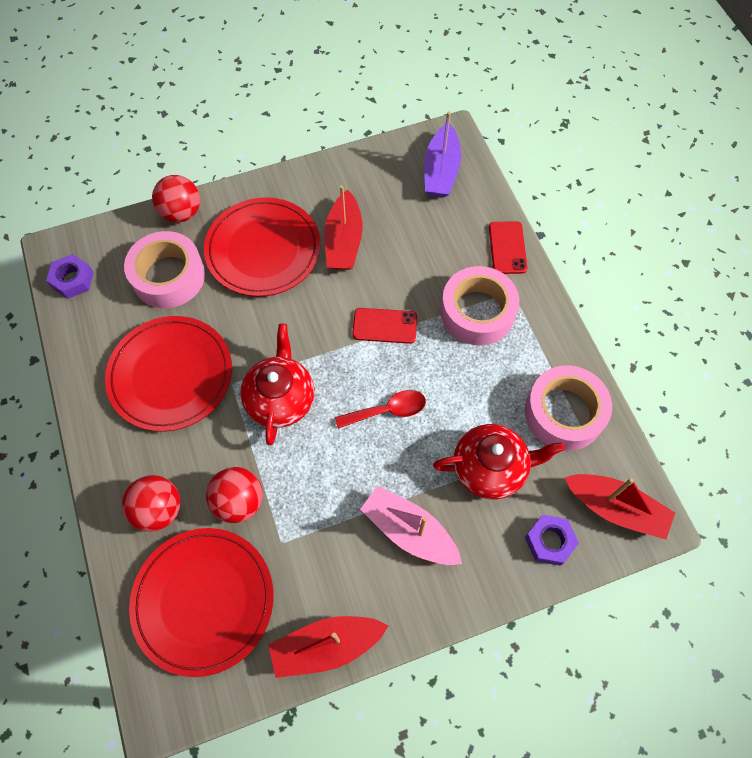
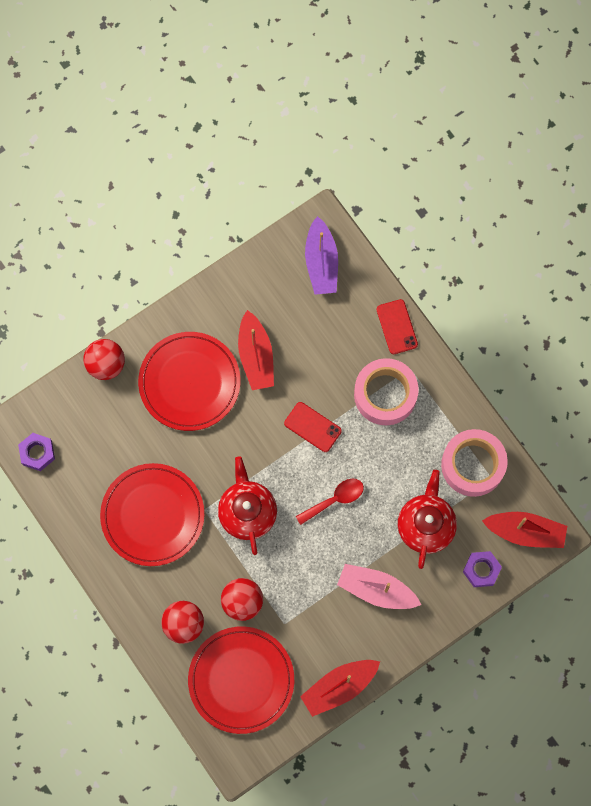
camera: 15 degrees left, 10 degrees up
pink tape [124,231,205,308] -> none
red phone [352,308,417,344] -> red phone turned 45 degrees clockwise [284,402,342,452]
red teapot [433,424,565,500] -> red teapot turned 60 degrees counterclockwise [398,470,457,569]

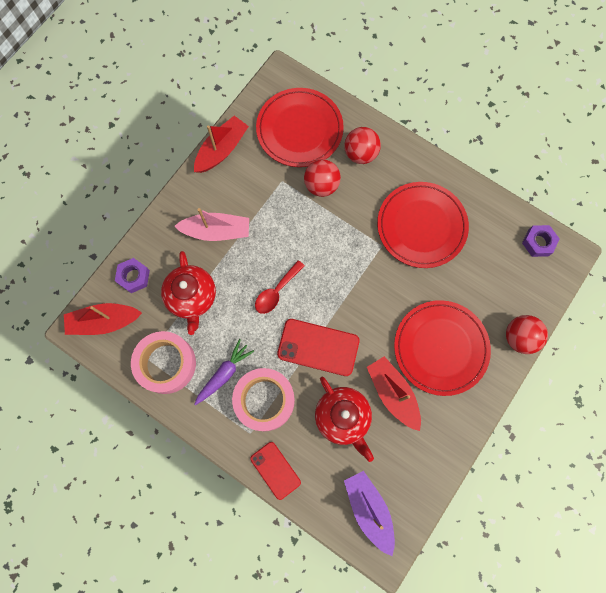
camera: 160 degrees right, 0 degrees up
red teapot [218,456,277,555] -> red teapot moved to [315,377,374,462]
red phone [284,402,342,452] -> red phone [277,319,360,376], size x1.55
none -> purple carrot [195,339,254,405]

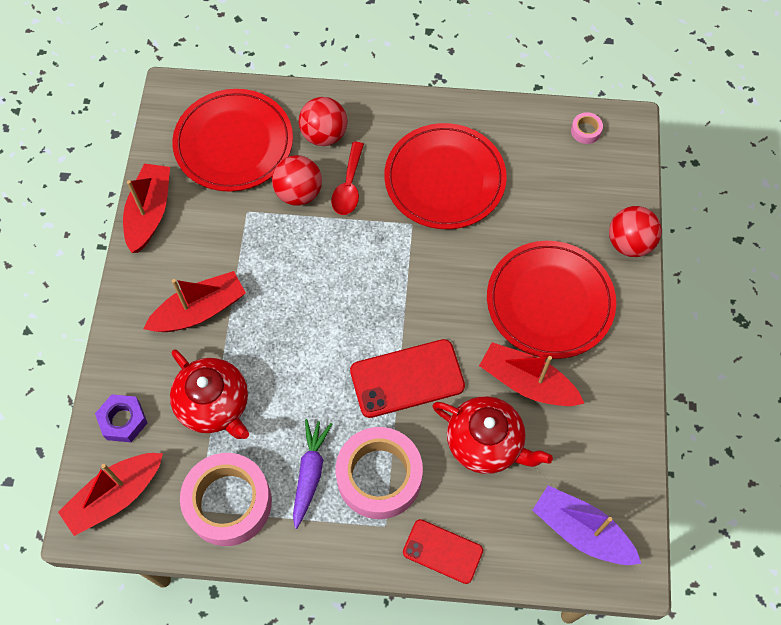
camera: 30 degrees left, 10 degrees down
pink boat [174,208,249,241] -> red boat [143,271,246,332]
red spoon [255,260,305,314] -> red spoon moved to [331,142,364,215]
purple nut [522,225,560,257] -> pink tape [571,112,603,144]

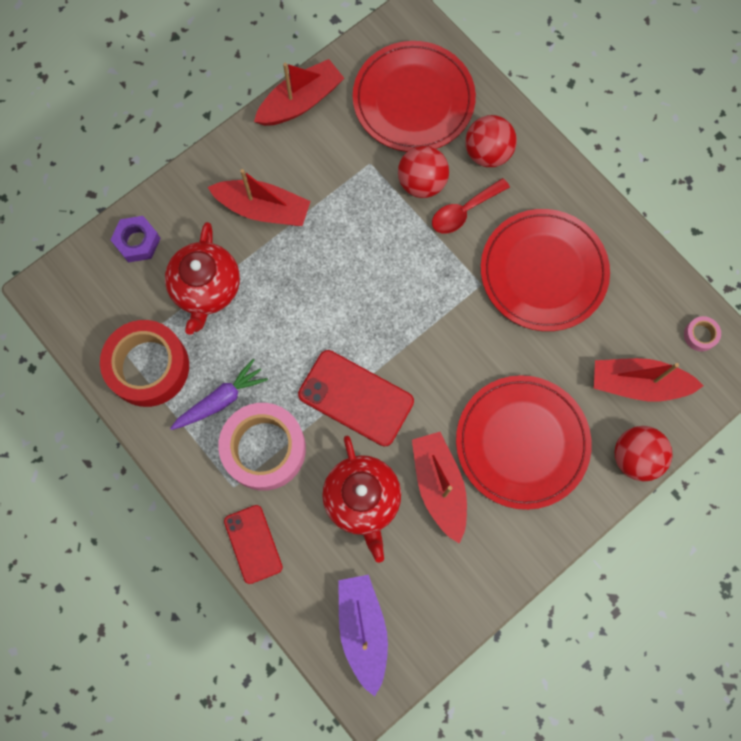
camera: 45 degrees right, 10 degrees up
red boat [58,453,163,536] -> red boat moved to [594,358,703,401]
pink tape [180,453,272,546] -> red tape [100,320,189,407]

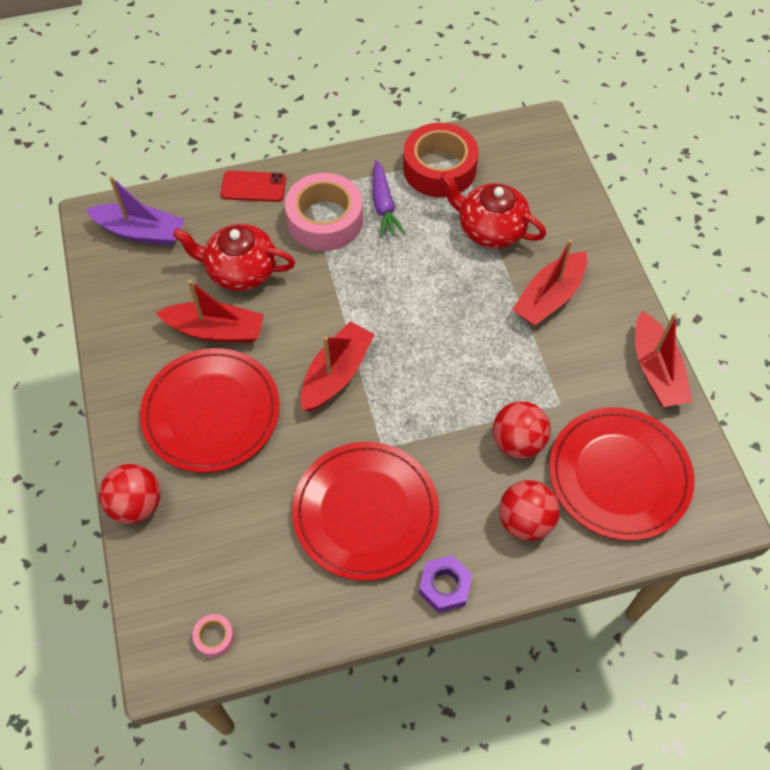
camera: 115 degrees right, 15 degrees down
purple nut [111,216,161,263] -> purple nut moved to [418,555,473,613]
red phone [298,350,414,446] -> none
red spoon [432,178,510,233] -> none
red boat [594,358,703,401] -> red boat moved to [300,322,375,411]

